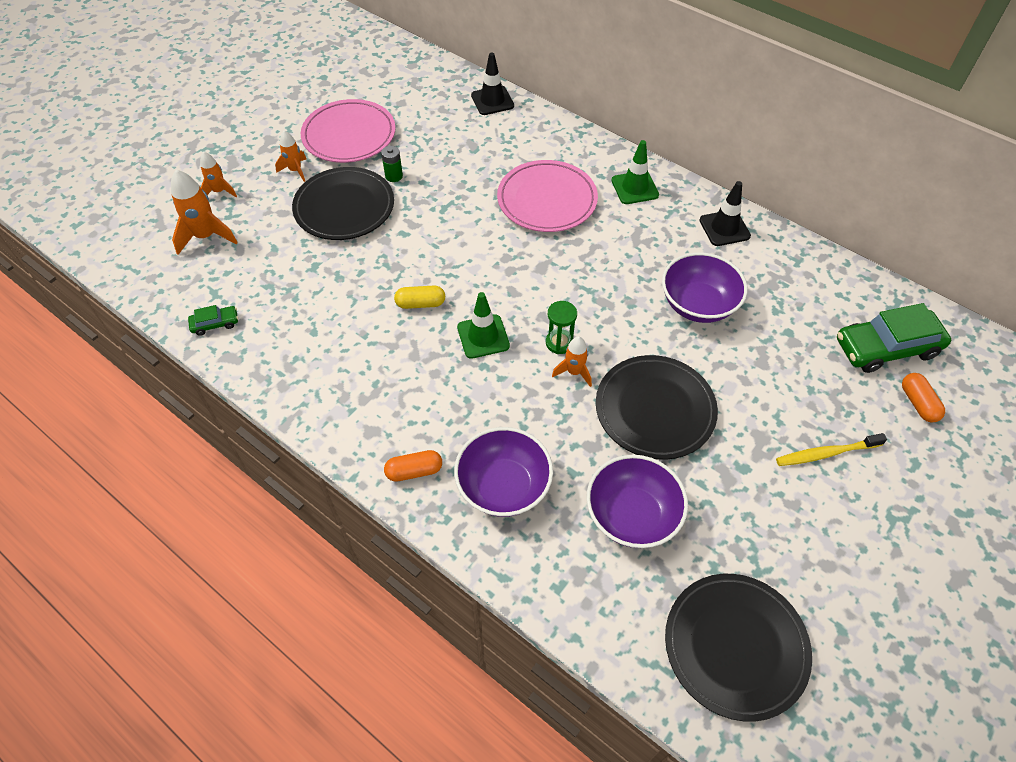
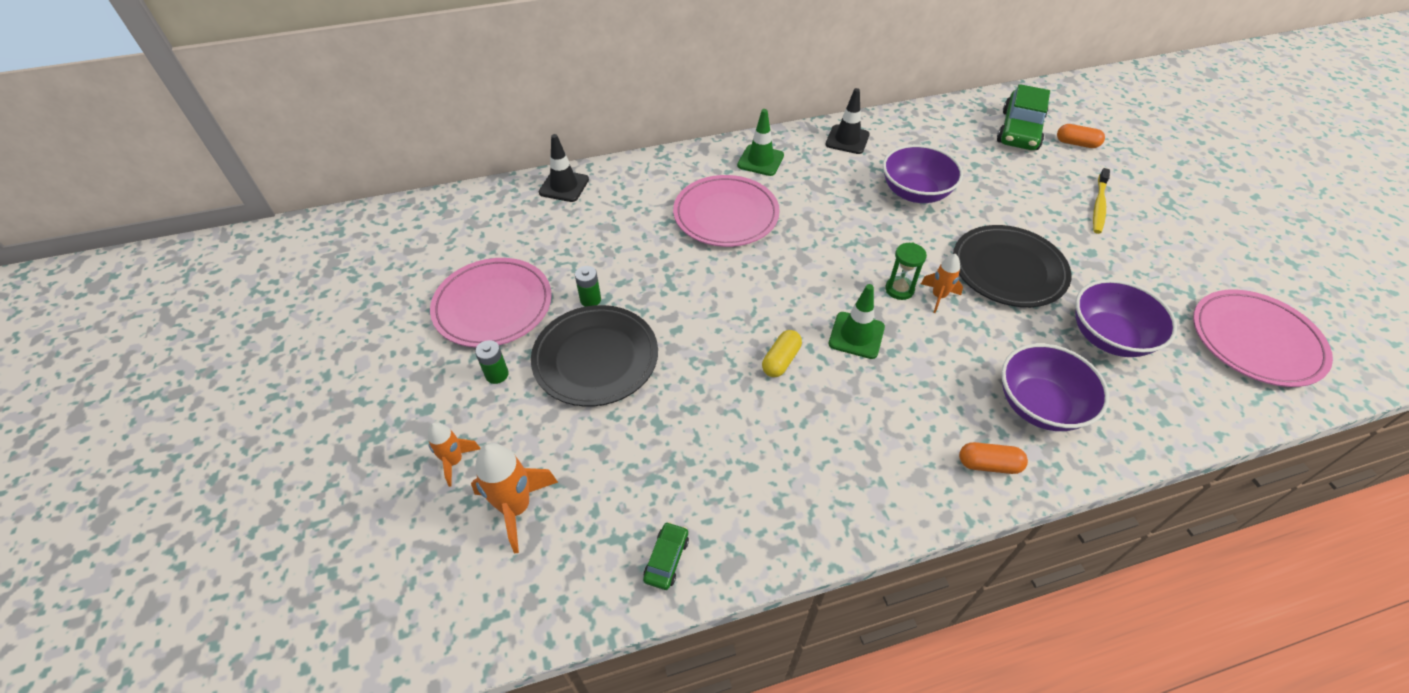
camera: 55 degrees left, 5 degrees down
orange rocket [275,131,306,182] -> green battery [475,340,509,384]
orange capsule [384,450,442,482] -> orange capsule turned 75 degrees clockwise [959,442,1028,474]
black plate [665,574,812,721] -> pink plate [1193,290,1333,387]

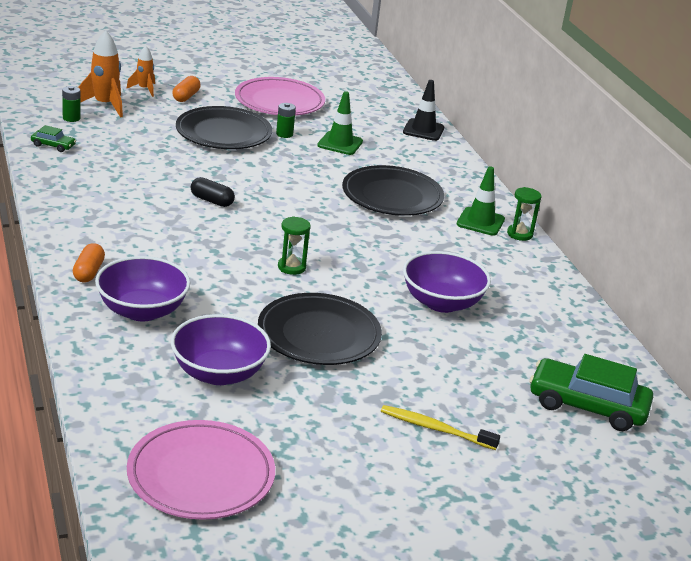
camera: 85 degrees right, 20 degrees down
green battery [475,340,509,384] -> green battery moved to [62,86,81,122]
pink plate [673,175,780,247] -> black plate [342,165,444,216]
yellow capsule [762,330,802,377] -> black capsule [191,177,235,207]
black traffic cone [825,88,870,154] -> none
green traffic cone [829,284,885,359] -> green traffic cone moved to [317,91,363,155]
orange rocket [921,254,963,313] -> none
orange capsule [1057,124,1105,148] -> orange capsule moved to [172,76,201,102]
none -> green hourglass [507,187,541,241]

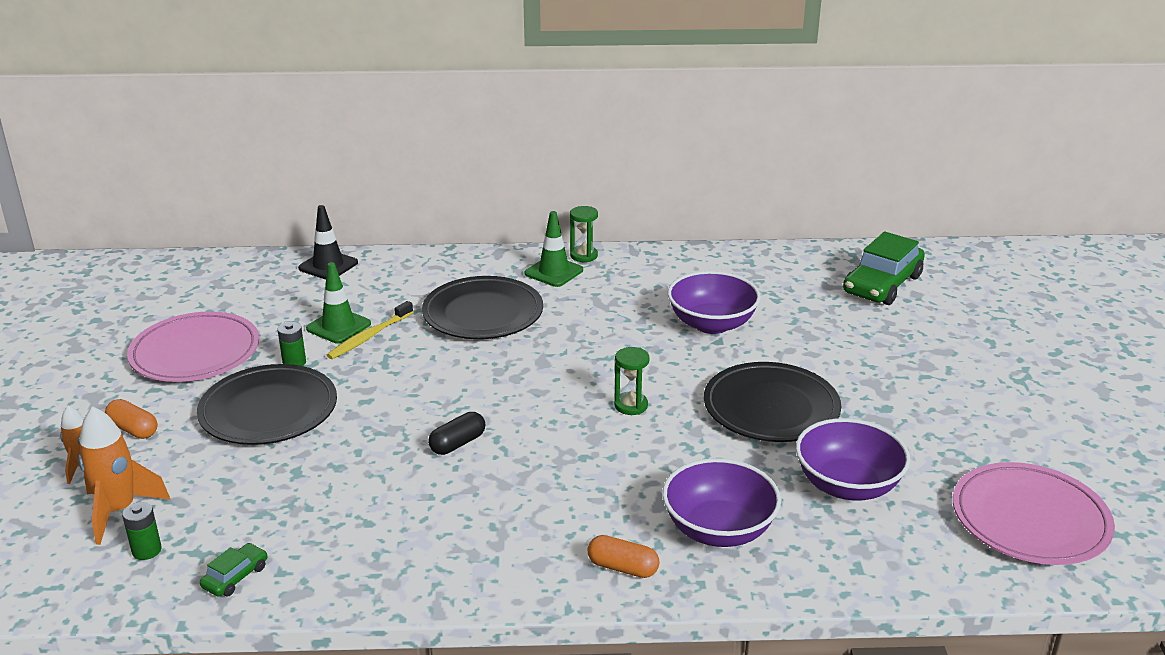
camera: 70 degrees left, 0 degrees up
yellow toothbrush [381,405,500,450] -> yellow toothbrush moved to [327,301,413,359]

